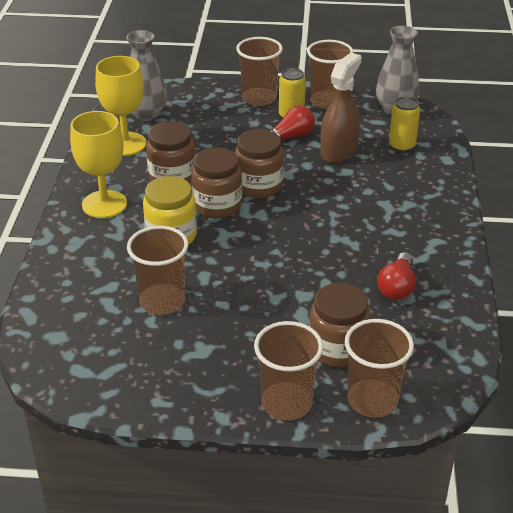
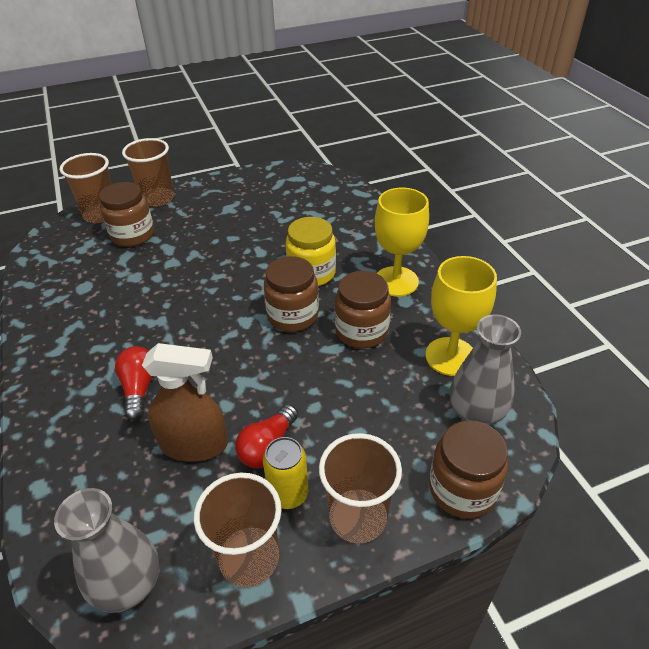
camera: 155 degrees right, 5 degrees up
brown cup [127,226,188,315] -> none
brown jar [235,129,284,198] -> brown jar moved to [429,420,508,519]
brown spray bottle [320,53,362,163] -> brown spray bottle turned 90 degrees counterclockwise [142,343,228,462]
red light bulb [377,252,416,300] -> red light bulb moved to [115,346,153,420]
yellow can [389,97,420,152] -> none

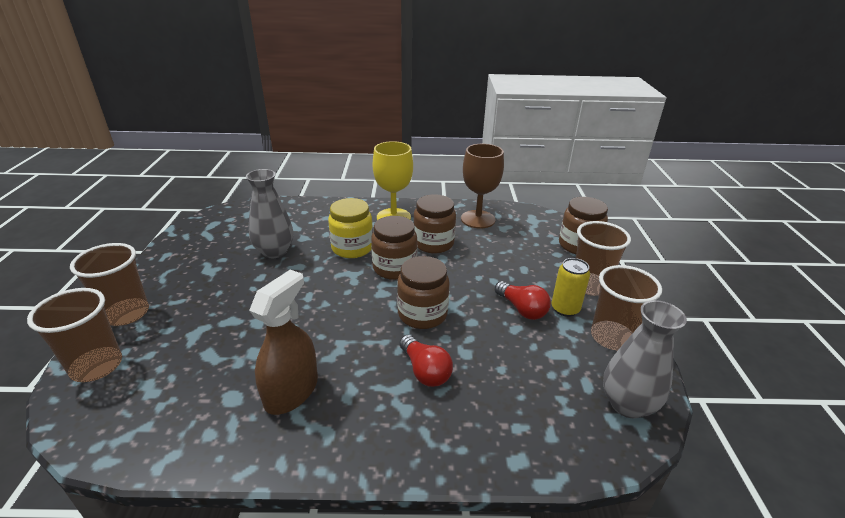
camera: 70 degrees left, 10 degrees down
brown jar [99,182,154,247] -> brown jar moved to [397,256,450,329]
red light bulb [115,346,153,420] -> red light bulb turned 135 degrees counterclockwise [399,335,453,387]
brown spray bottle [142,343,228,462] -> brown spray bottle moved to [249,270,318,415]
yellow goblet [425,256,497,376] -> brown goblet [461,144,504,229]
grey vase [450,314,521,425] -> grey vase moved to [246,169,293,258]

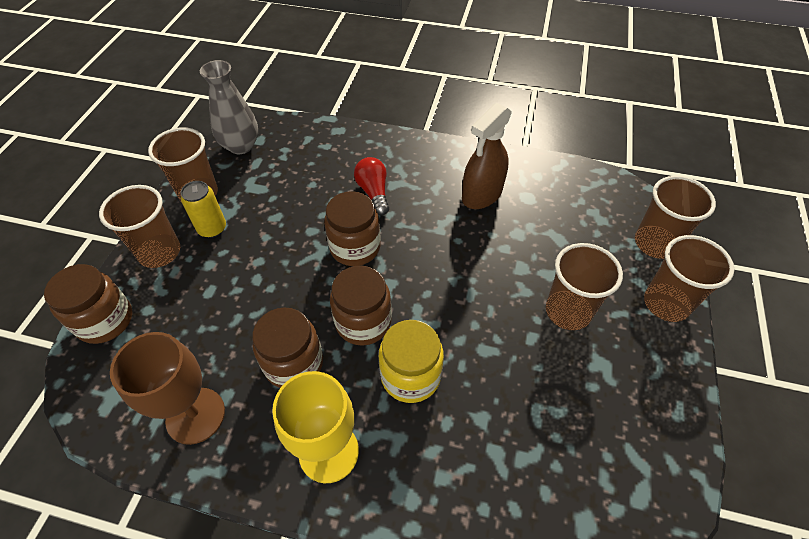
camera: 165 degrees left, 20 degrees up
grey vase [246,169,293,258] -> none
red light bulb [495,281,551,320] -> none
none -> brown cup [546,243,623,330]

